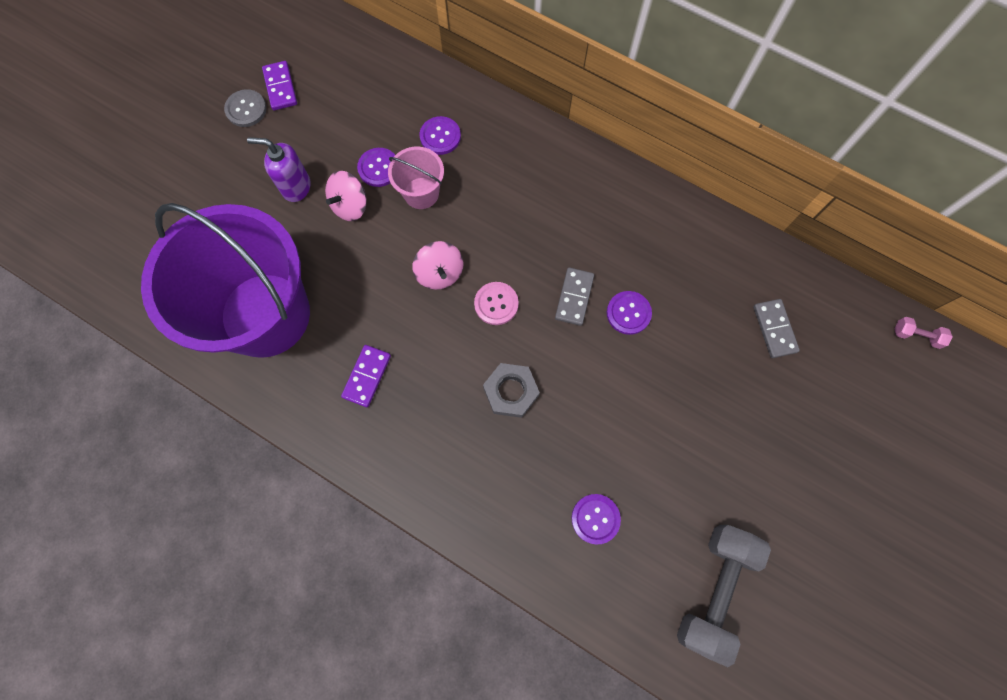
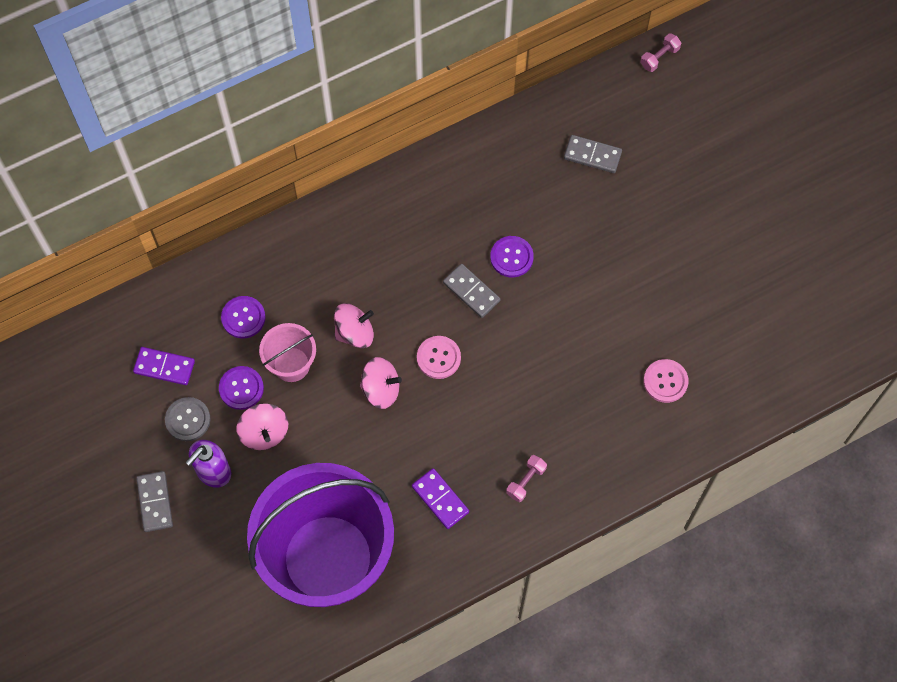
camera: 60 degrees left, 5 degrees down
grey button [224,89,267,127] -> grey button moved to [165,397,210,441]
purple domino [262,61,297,110] -> purple domino moved to [133,347,195,385]
grey nut [483,363,540,418] -> none
purple button [571,494,621,544] -> pink button [644,359,689,403]
grey dumbbell [677,525,771,667] -> none
none -> grey domino [136,471,173,532]
none -> pink spinning top [334,303,374,348]
none -> pink dumbbell [506,455,547,502]

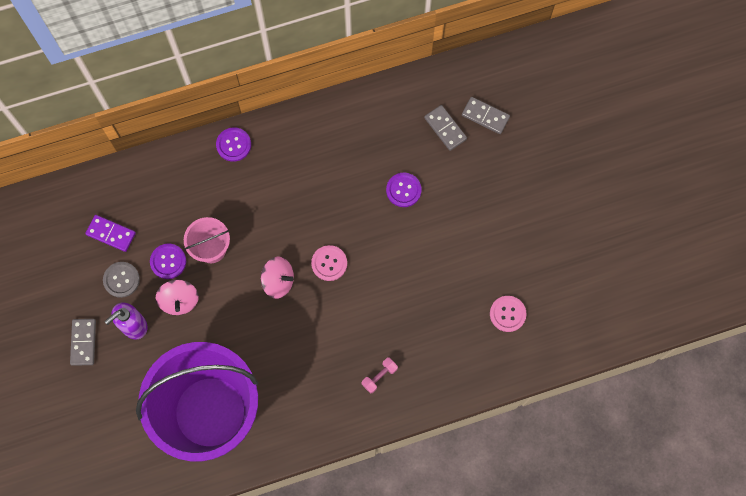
camera: 10 degrees right, 5 degrees up
purple button [221,296,265,339] -> purple button moved to [216,128,251,162]
pink spinning top [334,303,374,348] -> none
purple domino [412,468,469,529] -> none
grey domino [443,264,500,318] -> grey domino moved to [424,105,467,151]
pink dumbbell [640,33,681,72] -> none

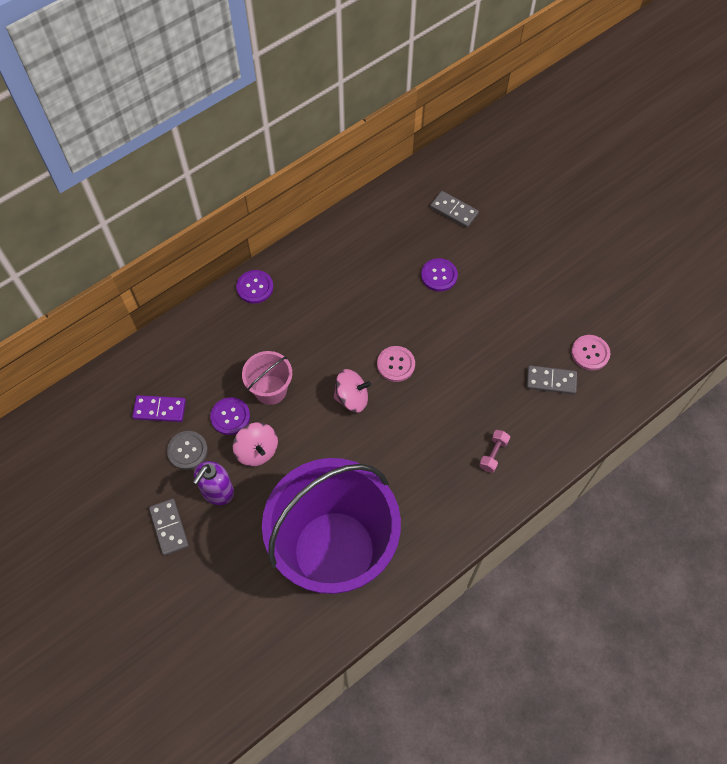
camera: 20 degrees left, 10 degrees down
grey domino [462,97,510,134] -> grey domino moved to [526,365,577,394]

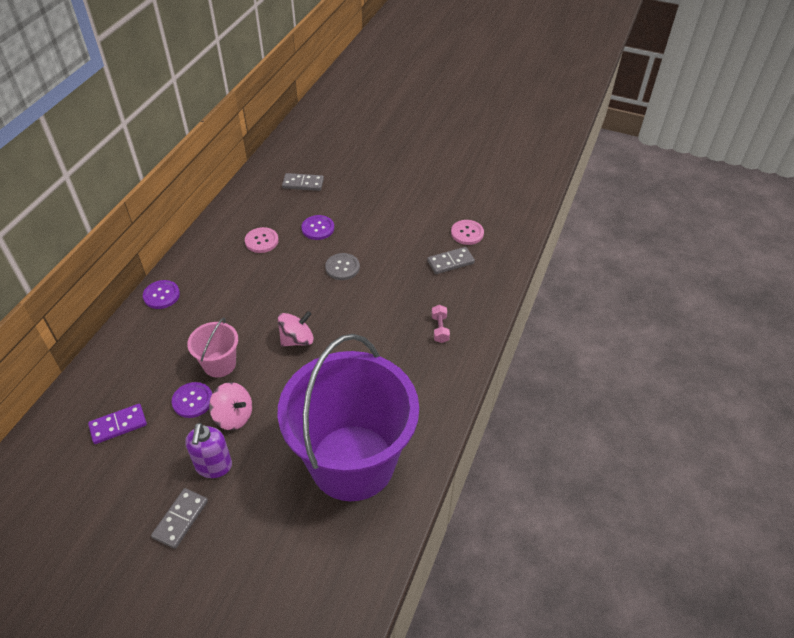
camera: 30 degrees left, 15 degrees down
grey domino [149,499,189,556] -> grey domino turned 75 degrees clockwise [151,488,208,549]
grey button [167,431,208,470] -> grey button moved to [325,253,360,280]
pink button [377,346,415,382] -> pink button moved to [245,227,279,253]

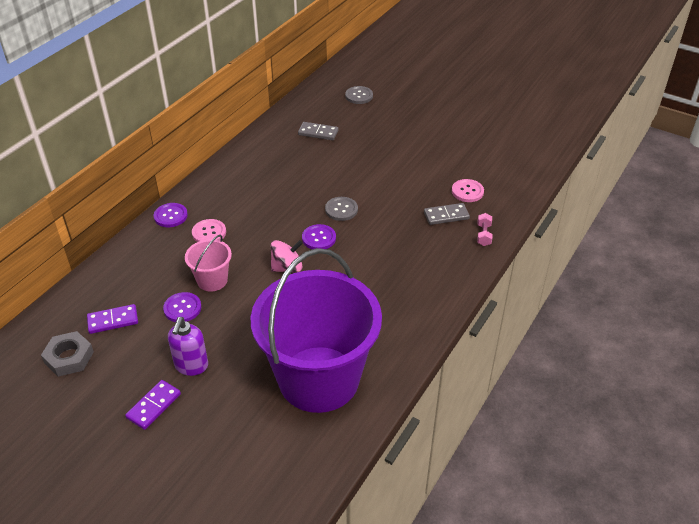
camera: 10 degrees right, 5 degrees down
grey domino [151,488,208,549] -> purple domino [125,380,181,430]
pink spinning top [209,382,252,430] -> none
pink button [245,227,279,253] -> pink button moved to [192,219,226,242]
purple button [301,215,334,240] -> purple button moved to [302,224,336,249]
pink dumbbell [432,305,450,343] -> pink dumbbell moved to [477,213,493,246]
none -> grey nut [41,331,94,377]
none -> grey button [345,86,373,104]

